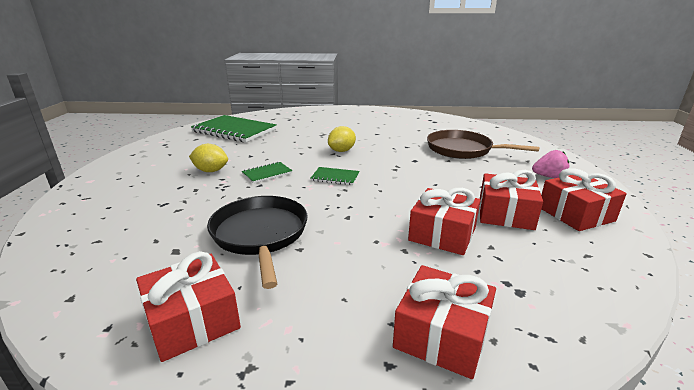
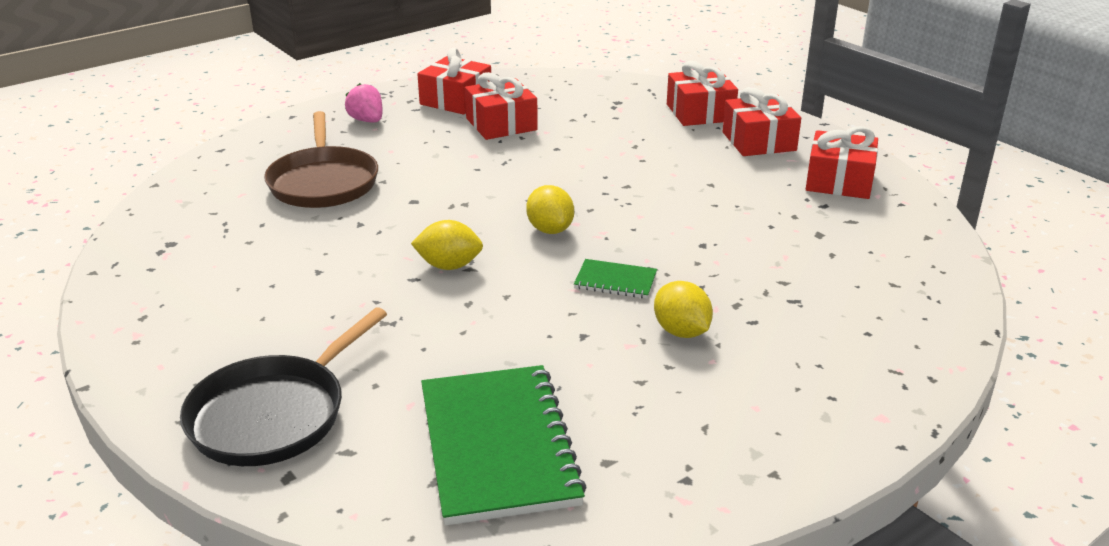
camera: 130 degrees left, 5 degrees up
black pan [207,196,308,289] -> black pan moved to [180,307,387,466]
green notebook [311,167,360,185] -> yellow lemon [526,185,574,234]
red gift [408,188,481,255] -> red gift moved to [723,87,801,156]

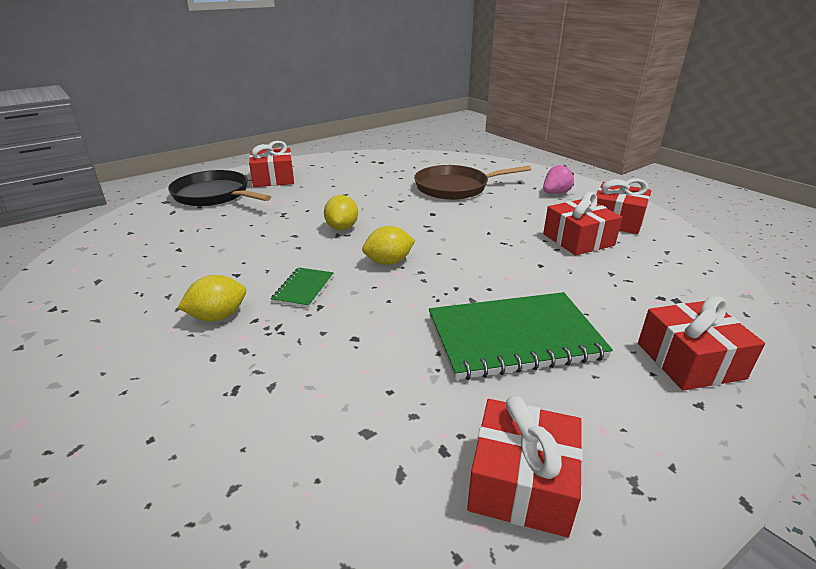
camera: 90 degrees right, 0 degrees up
green notebook [421,365,587,525] -> green notebook moved to [429,292,613,380]
red gift [723,87,801,156] -> red gift moved to [249,141,294,187]

